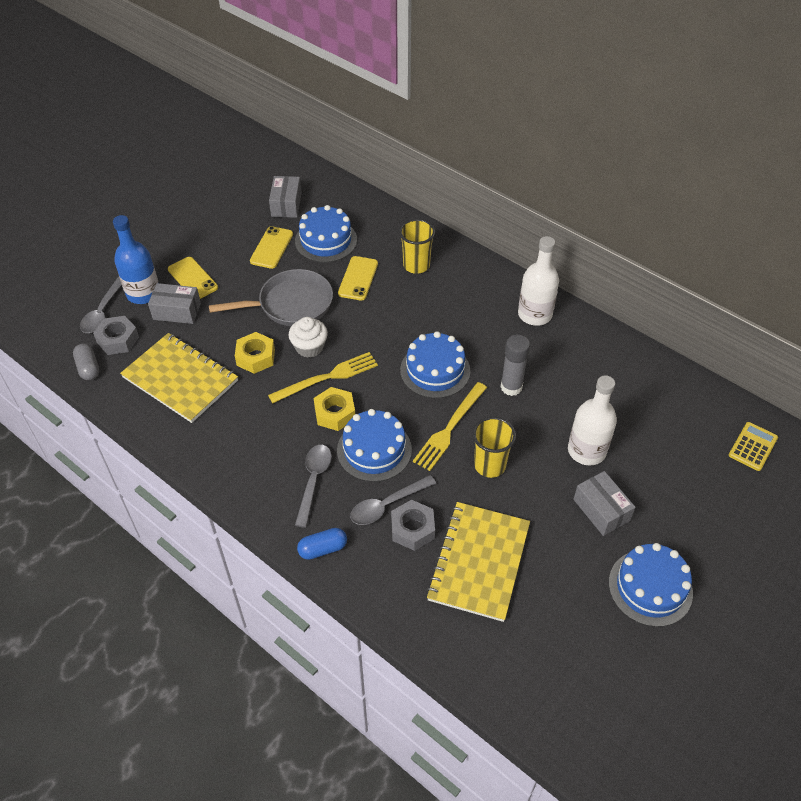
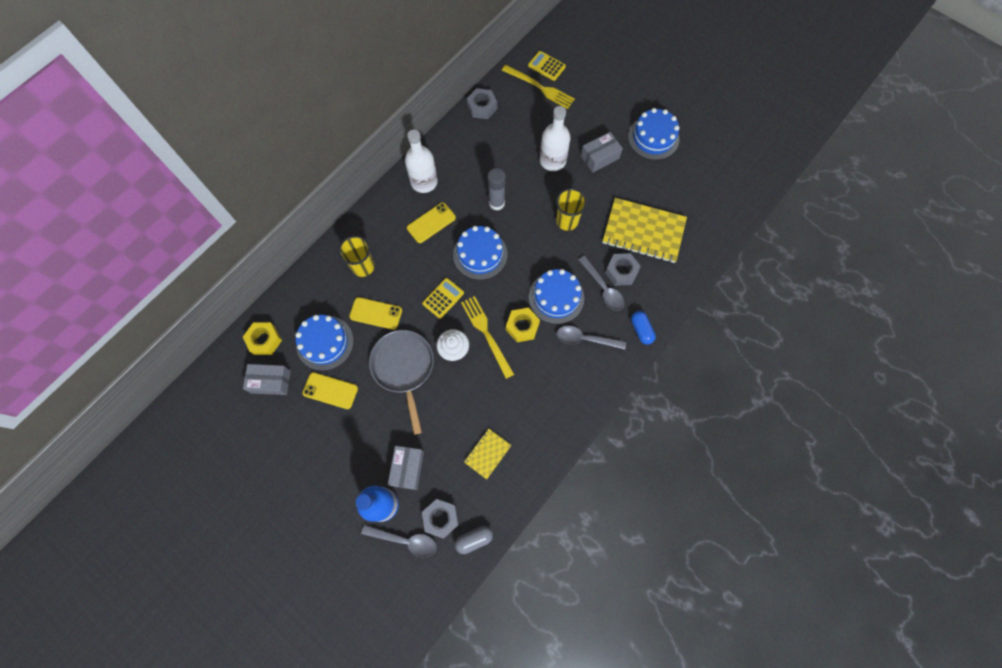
camera: 90 degrees left, 20 degrees up
yellow notebook [120,333,238,423] -> yellow notebook [464,429,511,479], size x0.50
yellow phone [168,257,218,299] -> yellow phone moved to [407,202,456,243]
yellow nut [235,332,275,374] -> yellow nut moved to [243,322,282,355]
yellow fork [413,382,487,471] -> yellow fork moved to [502,65,575,109]
none -> yellow calculator [422,278,464,319]
none -> grey nut [467,88,497,119]

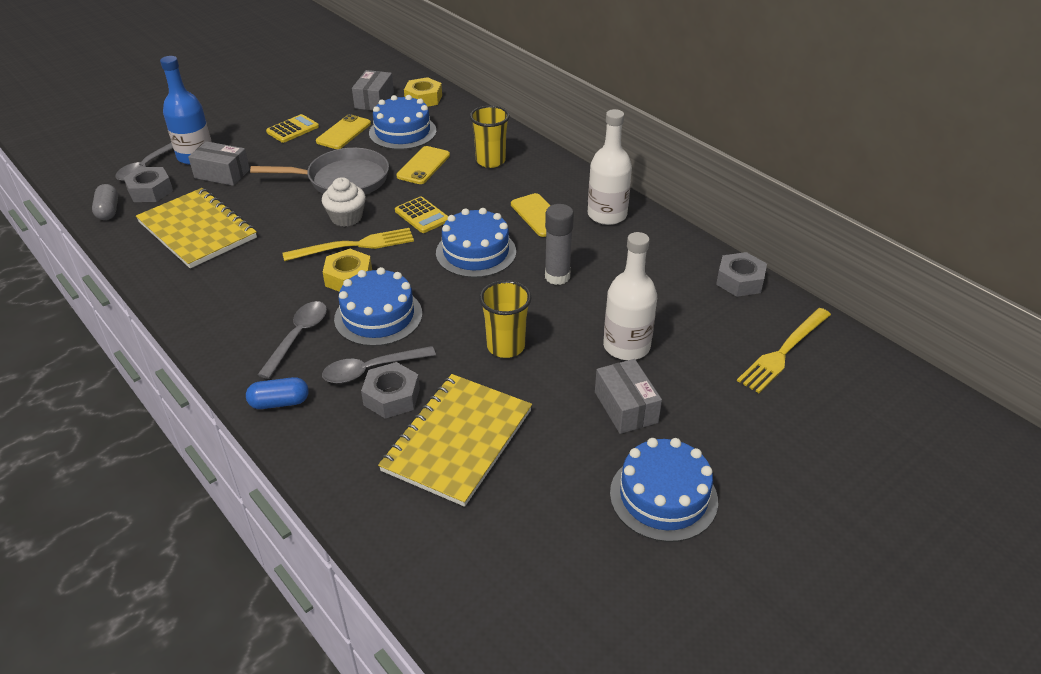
camera: 100 degrees right, 30 degrees down
yellow notebook [464,429,511,479] -> yellow notebook [136,188,257,268], size x2.01
yellow calculator [528,51,566,81] -> yellow calculator moved to [266,114,319,143]

